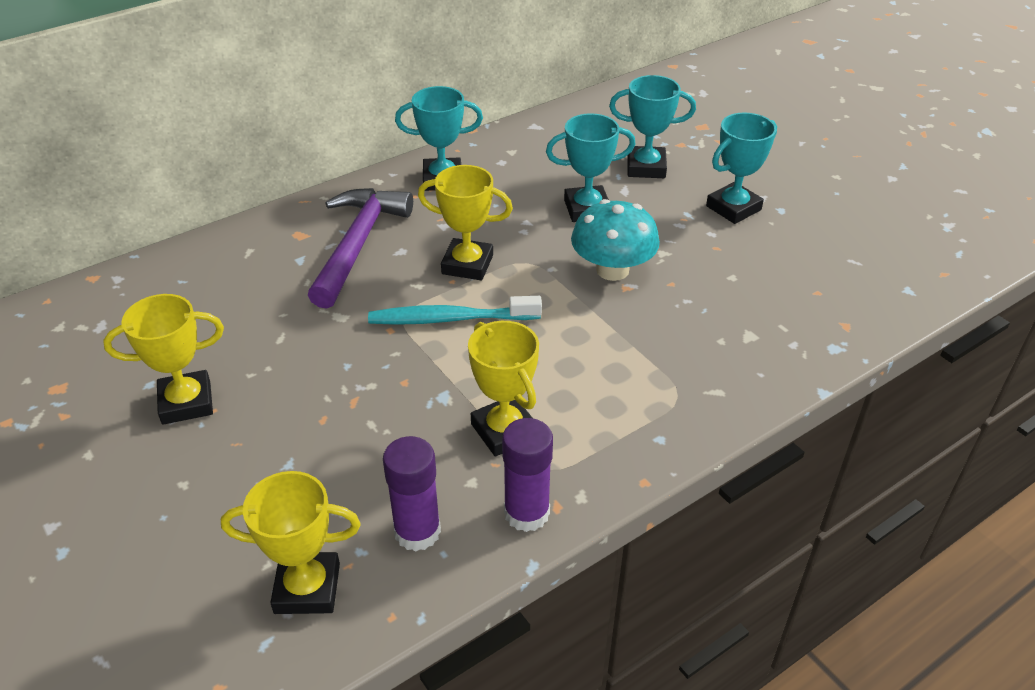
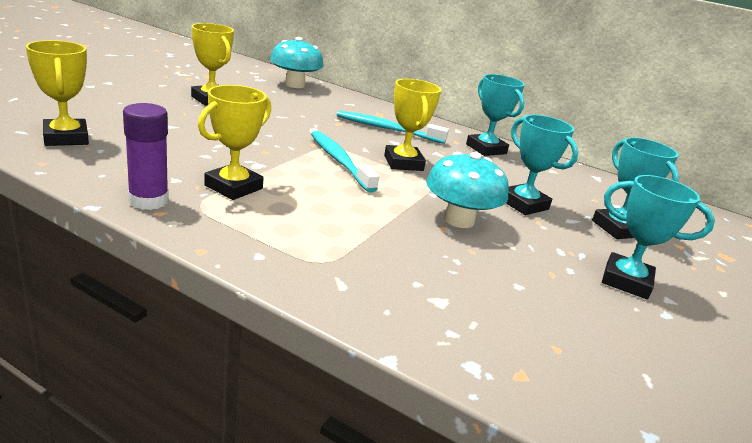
camera: 60 degrees right, 15 degrees down
purple hammer [308,188,413,309] -> turquoise toothbrush [337,111,449,144]
purple glue stick [383,436,441,551] -> none
none -> turquoise mushroom [270,37,323,88]

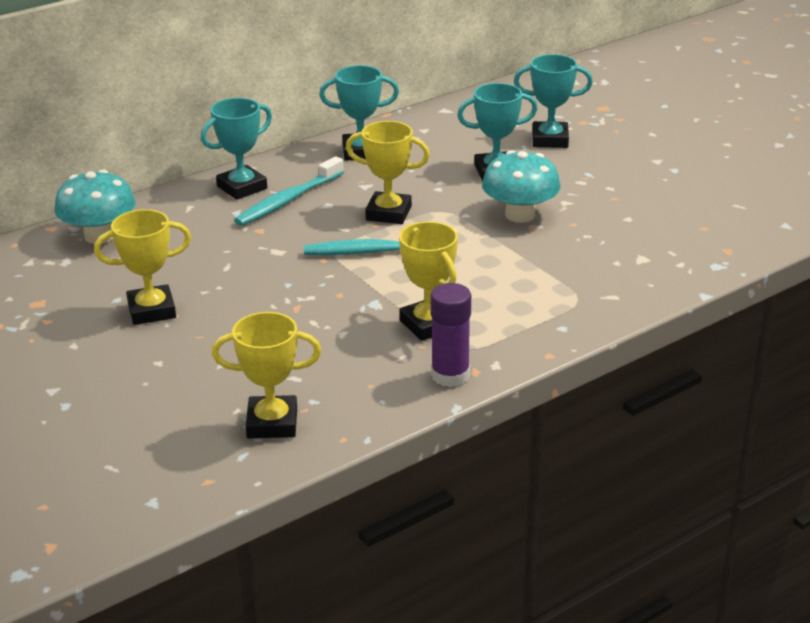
camera: 60 degrees left, 5 degrees up
turquoise trophy [602,175,715,299] -> turquoise trophy moved to [201,98,272,200]

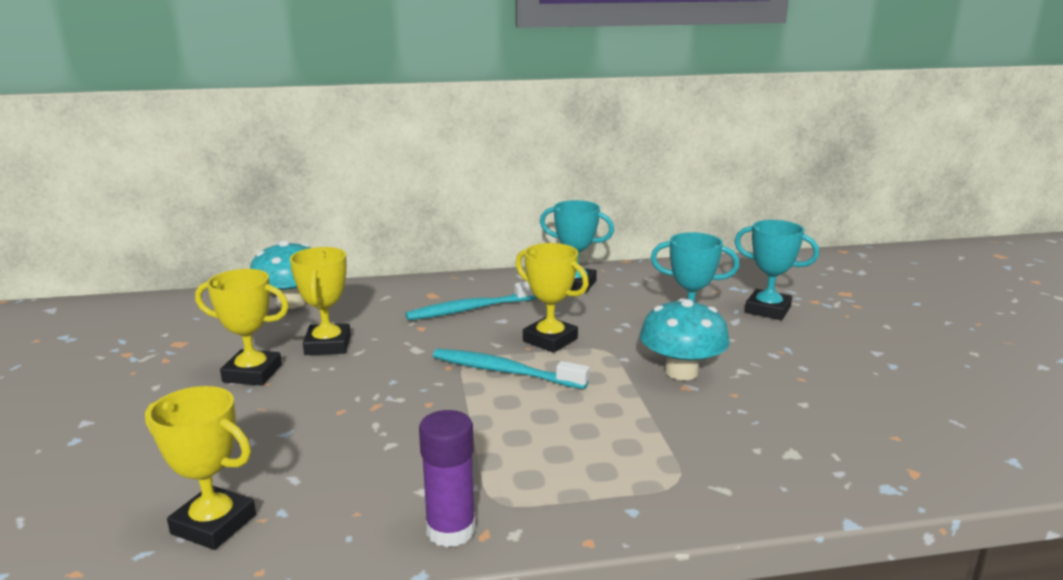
camera: 25 degrees right, 10 degrees down
turquoise trophy [201,98,272,200] -> none
yellow trophy [399,222,458,341] -> yellow trophy moved to [290,247,351,355]

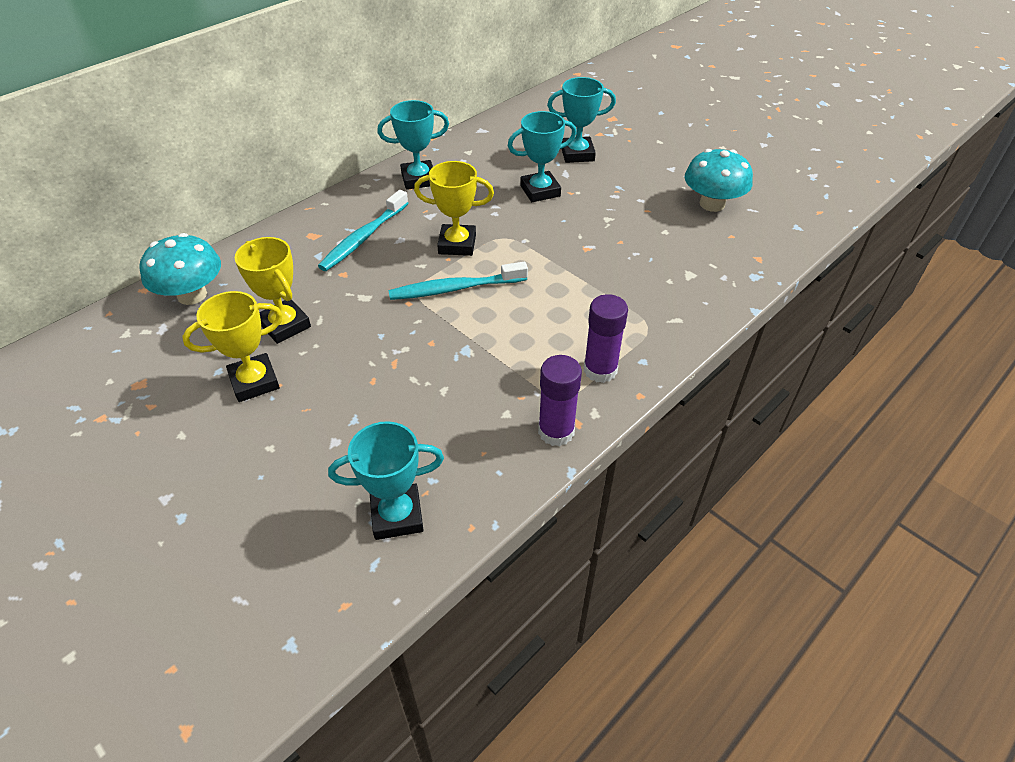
camera: 35 degrees left, 25 degrees up
yellow trophy [145,386,256,550] -> turquoise trophy [328,421,444,540]
turquoise mushroom [640,298,730,380] -> turquoise mushroom moved to [684,149,753,212]
none -> purple glue stick [584,294,628,383]

